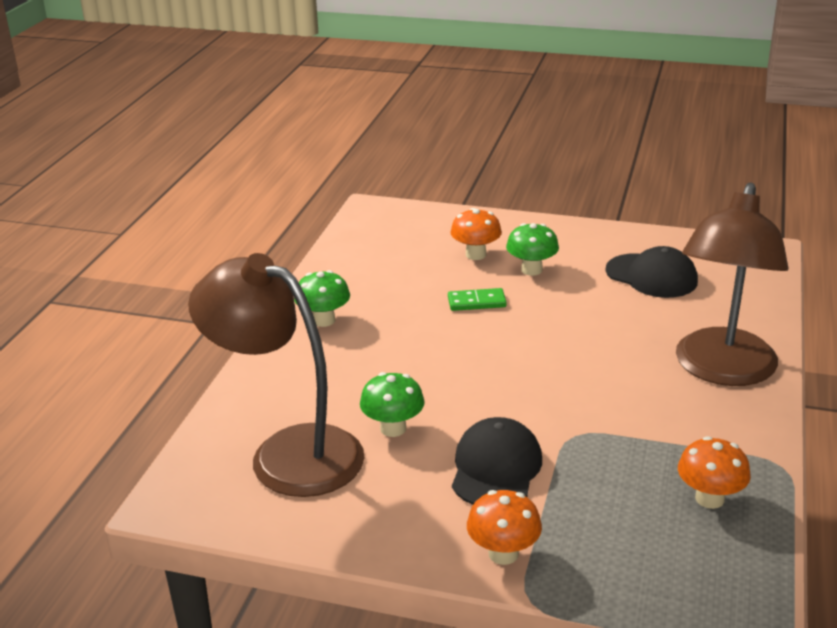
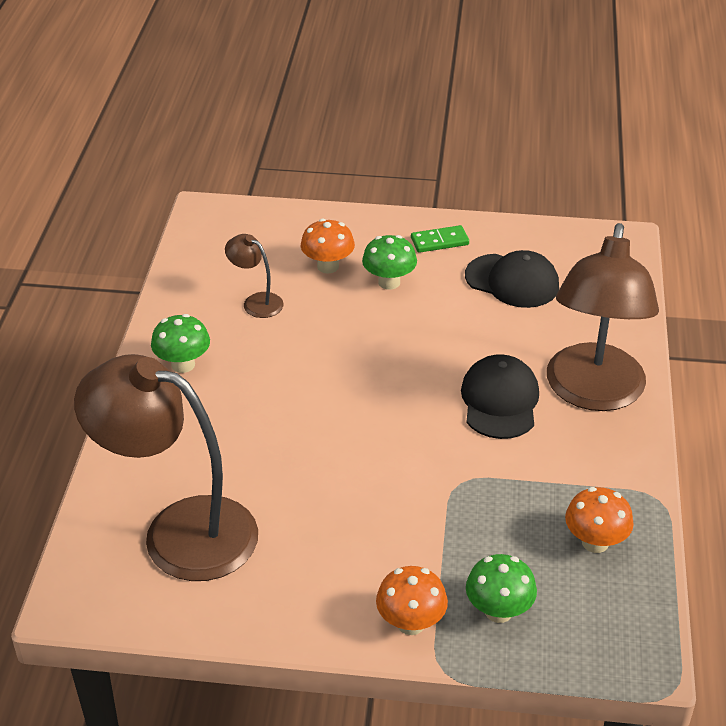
camera: 10 degrees left, 10 degrees up
green mushroom [360,372,425,437] -> green mushroom moved to [466,554,537,623]
green domino [448,288,507,311] -> green domino moved to [411,225,469,253]
black cap [452,417,542,505] -> black cap moved to [461,354,539,439]
none -> brown lamp [225,234,283,318]

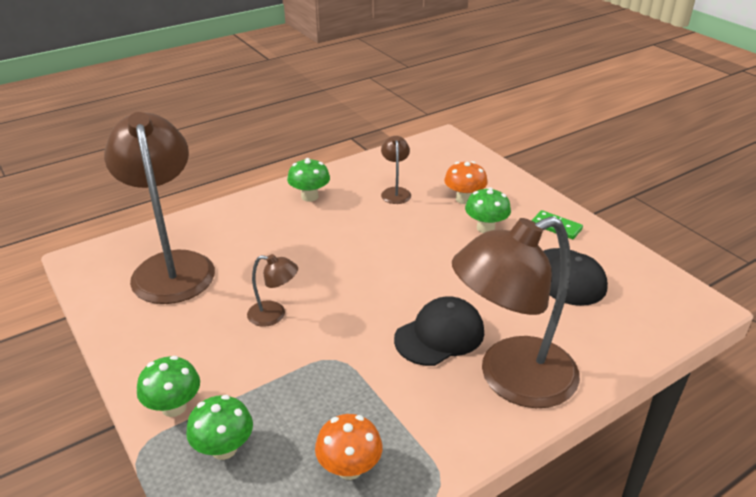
camera: 50 degrees right, 5 degrees down
orange mushroom [376,566,448,635] -> green mushroom [137,356,200,417]
none -> brown lamp [247,254,298,327]

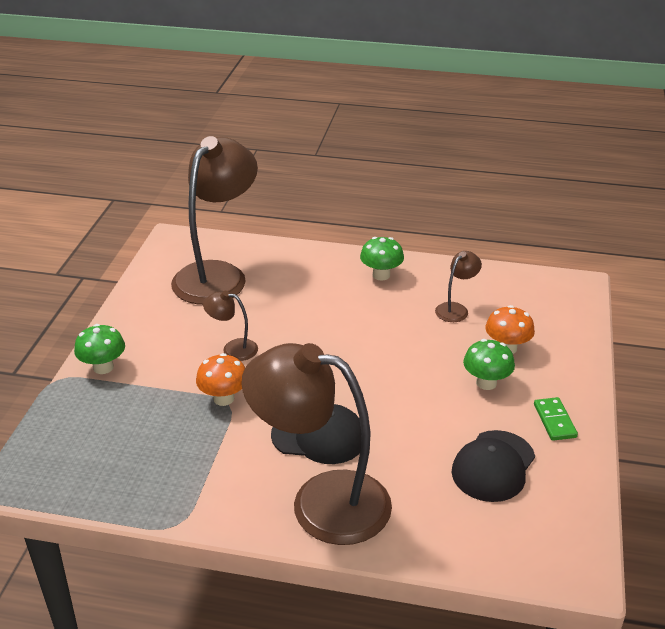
camera: 45 degrees right, 0 degrees up
green mushroom [186,395,253,460] -> none
brown lamp [247,254,298,327] -> brown lamp turned 135 degrees clockwise [203,291,258,361]
orange mushroom [315,414,382,480] -> orange mushroom moved to [196,353,245,406]

